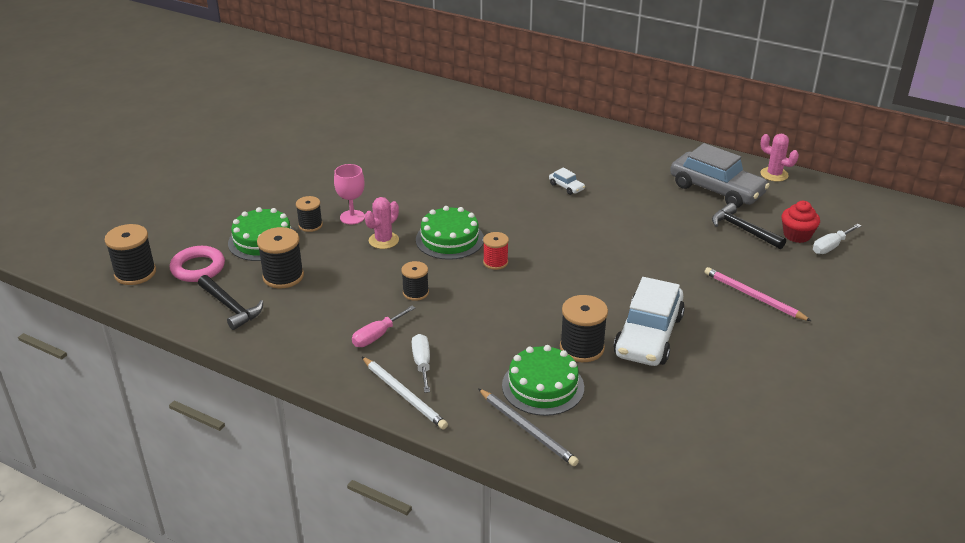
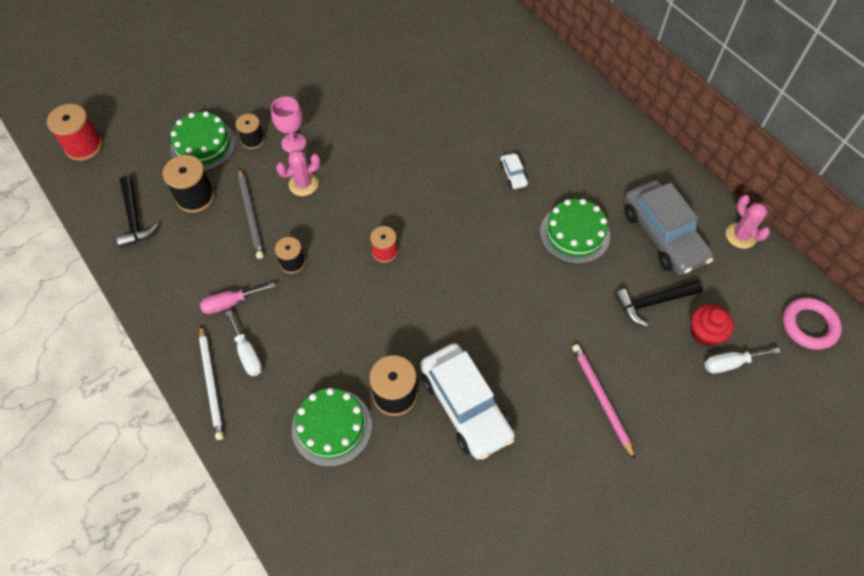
camera: 25 degrees right, 25 degrees up
black spool [105,224,156,285] -> red spool [47,104,103,161]
pink ring [170,246,225,282] -> pink ring moved to [782,297,842,350]
white screwdriver [412,334,430,393] -> white screwdriver turned 135 degrees clockwise [225,310,262,376]
green cake [416,206,484,260] -> green cake moved to [540,199,610,264]
grey pencil [478,388,579,466] -> grey pencil moved to [238,168,264,259]
white car [613,277,685,366] -> white car turned 75 degrees counterclockwise [420,343,515,460]
black hammer [712,203,786,249] -> black hammer turned 90 degrees counterclockwise [615,280,703,326]

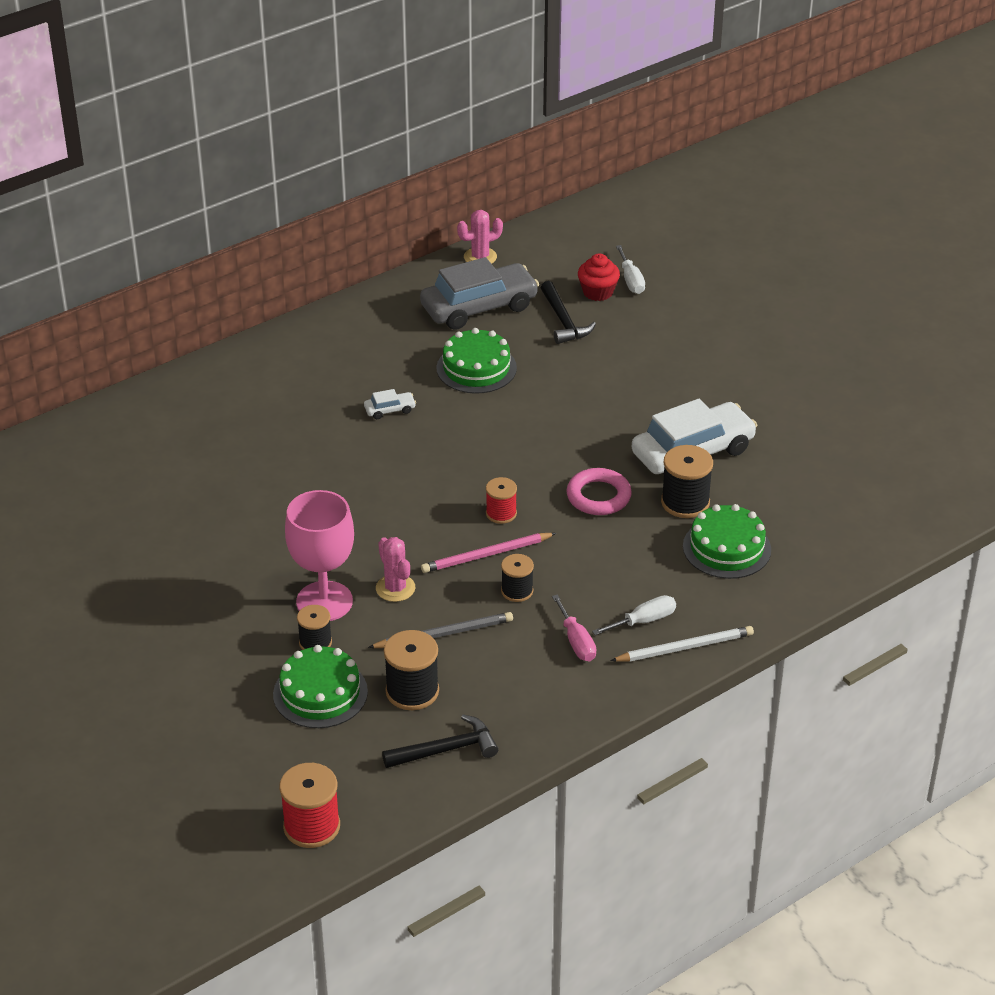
camera: 90 degrees left, 20 degrees down
pink goblet [271,97,306,153] -> pink goblet [285,490,354,621], size x1.66
pink pencil [572,344,635,459] -> pink pencil moved to [421,533,556,573]
pink ring [782,297,842,350] -> pink ring moved to [566,468,632,515]

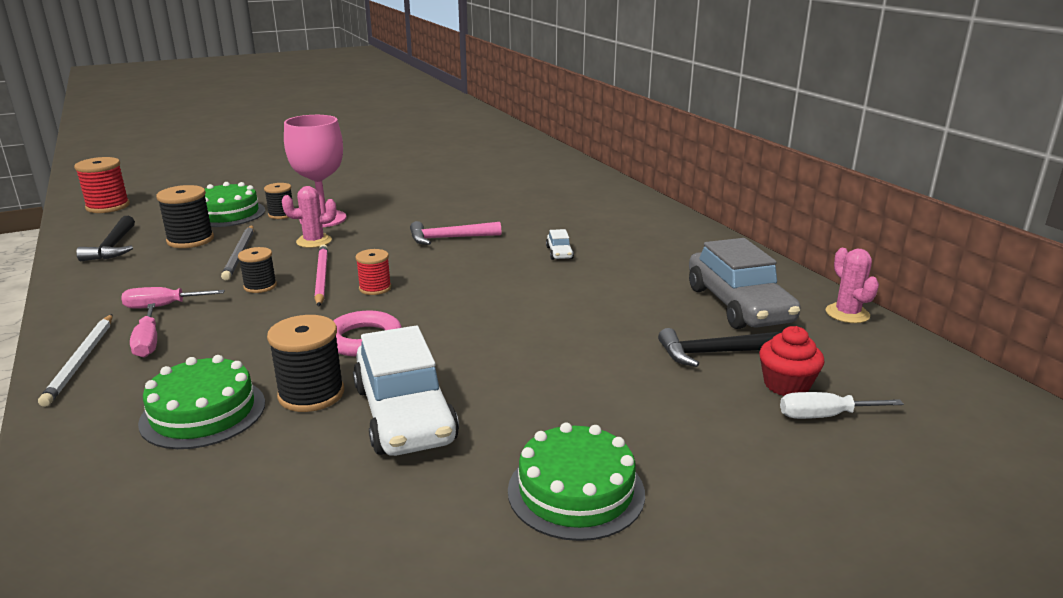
camera: 100 degrees right, 15 degrees down
green cake [436,328,517,394] -> green cake moved to [508,422,645,541]
white screwdriver [592,595,676,635] -> pink screwdriver [130,303,157,358]
none -> pink hammer [410,221,501,245]

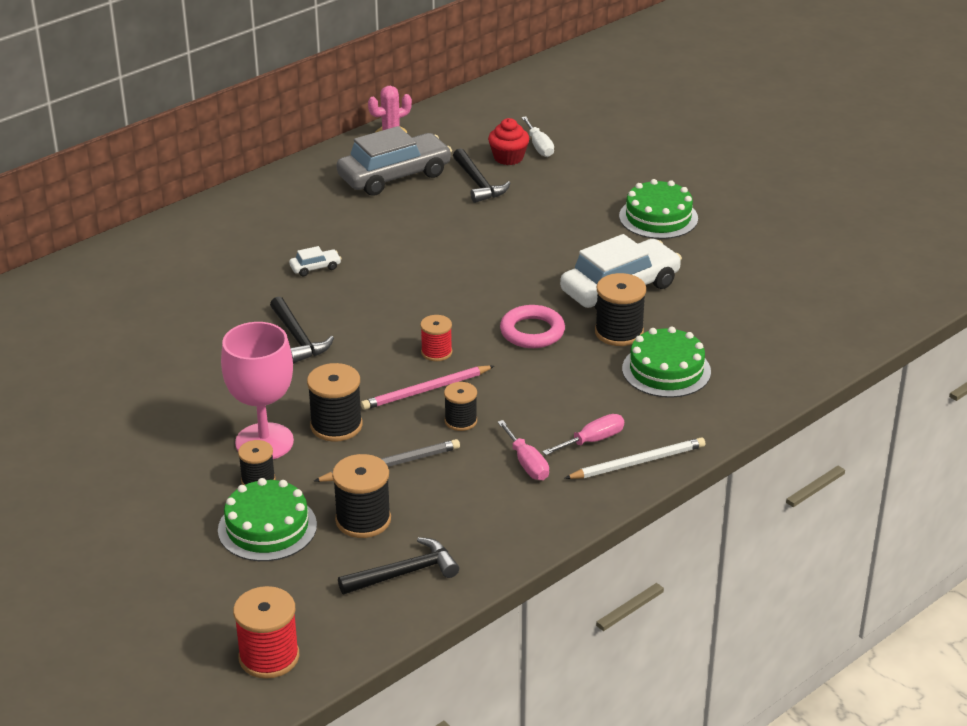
camera: 105 degrees left, 10 degrees up
pink cactus [282,186,336,248] -> black spool [307,363,362,442]
pink hammer [410,221,501,245] -> black hammer [270,297,334,363]

